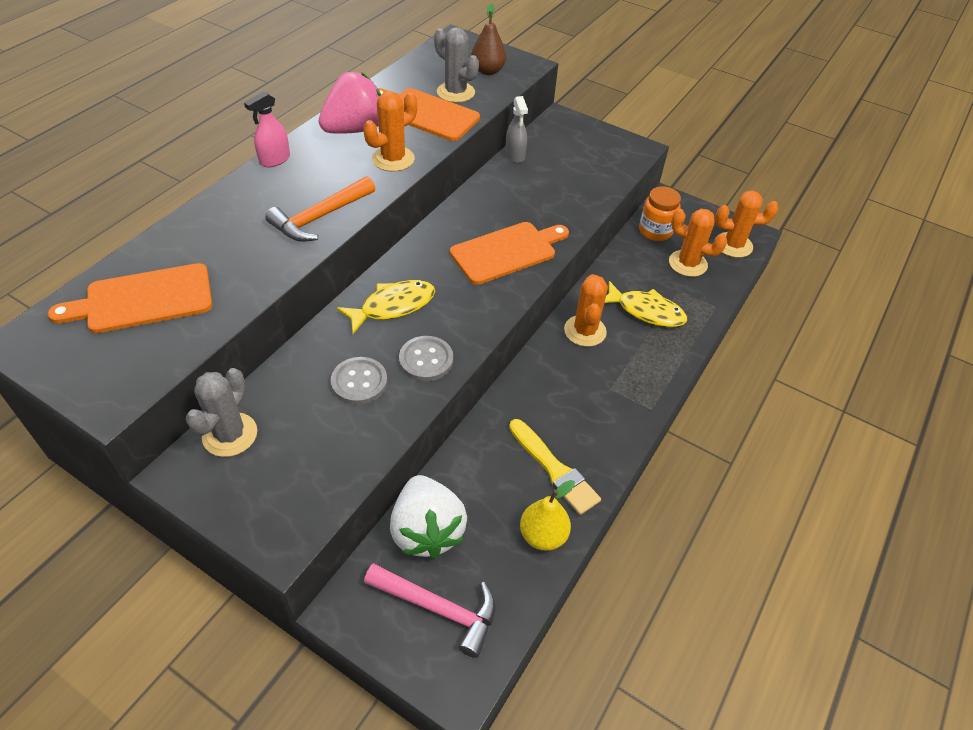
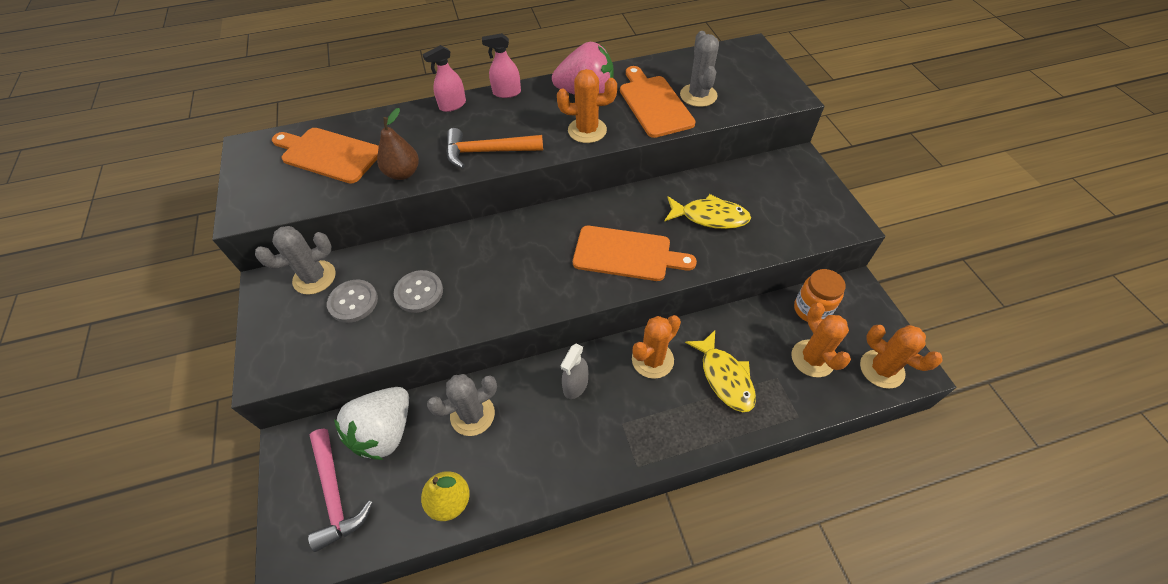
camera: 45 degrees right, 5 degrees up
yellow fish [337,280,435,334] -> yellow fish moved to [664,194,751,229]
grey button [399,336,453,381] -> grey button moved to [327,280,378,323]
brown pear [471,3,506,75] -> brown pear moved to [377,108,419,180]
grey spray bottle [506,96,528,163] -> grey spray bottle moved to [560,344,588,399]
yellow brush [509,419,601,515] -> none
none -> pink spray bottle [422,45,466,112]
none -> grey cactus [427,374,497,436]

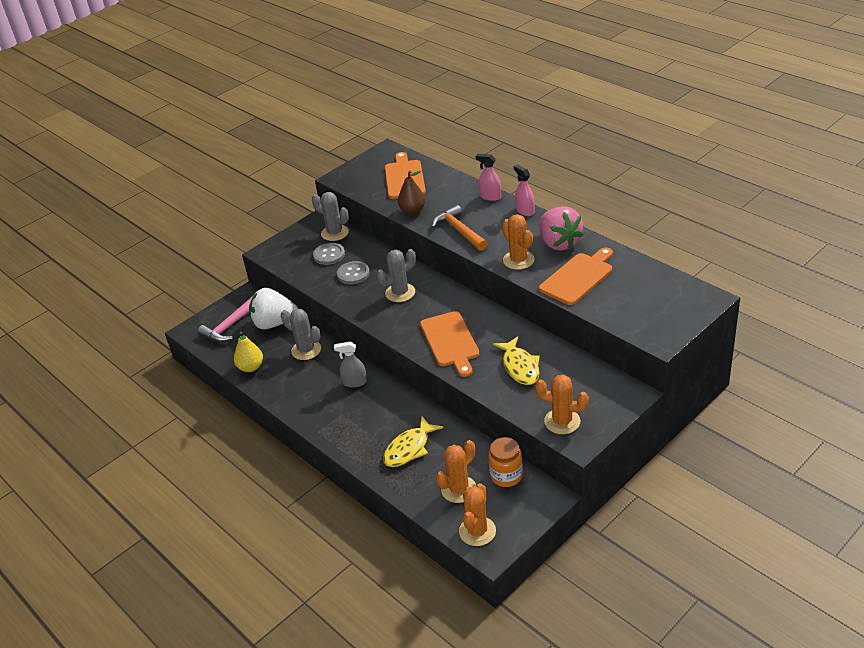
camera: 65 degrees right, 15 degrees down
orange cactus [632,315,681,379] -> orange cactus moved to [535,375,589,434]
grey cactus [680,31,719,107] -> grey cactus moved to [377,249,416,302]

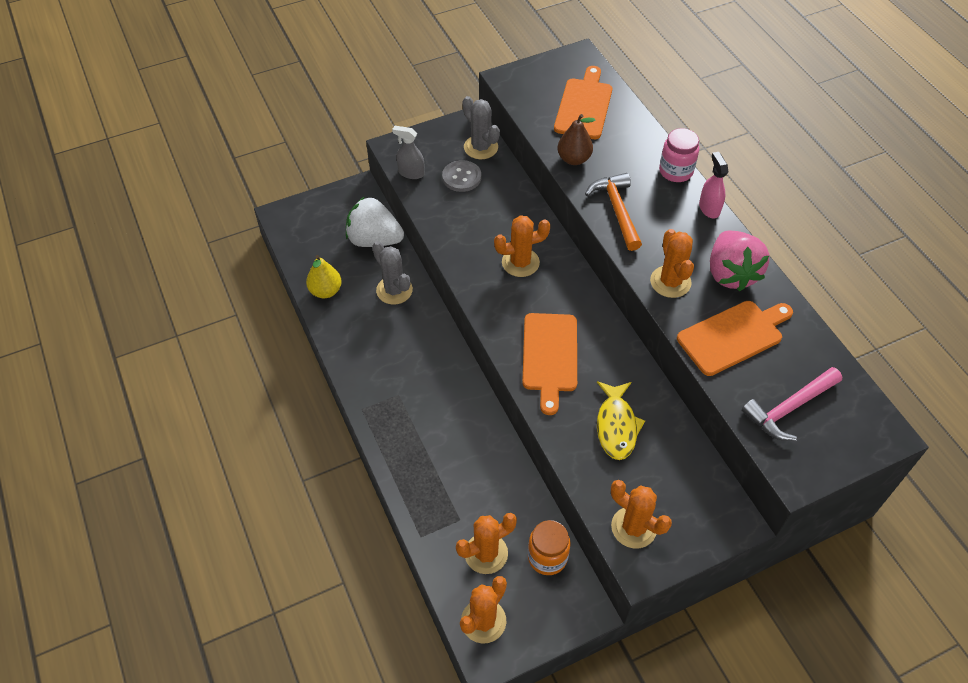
camera: 15 degrees right, 15 degrees up
pink hammer [198,295,254,342] -> pink hammer moved to [742,367,842,441]
grey spray bottle [334,342,367,388] -> grey spray bottle moved to [392,125,425,179]
grey button [337,261,370,284] -> none
grey cactus [377,249,416,302] -> orange cactus [494,215,550,277]
yellow fish [383,417,443,467] -> none
pink spray bottle [476,154,501,201] -> pink jar [659,128,699,182]

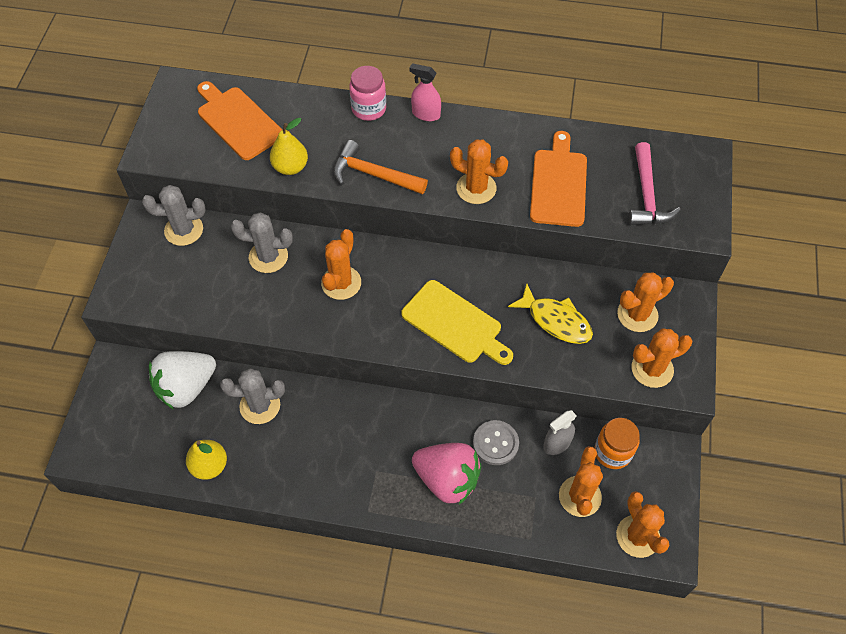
camera: 55 degrees left, 5 degrees up
grey spray bottle [392,125,425,179] -> grey spray bottle moved to [543,410,577,455]
grey button [442,160,481,192] -> grey button moved to [473,420,519,465]
orange cutting board [522,313,577,415] -> yellow cutting board [401,280,513,365]
brown pear [557,114,595,165] -> yellow pear [270,118,308,175]
pink strawberry [710,231,769,291] -> pink strawberry moved to [412,443,481,504]
none -> grey cactus [231,212,293,273]
none -> orange cactus [617,272,674,332]

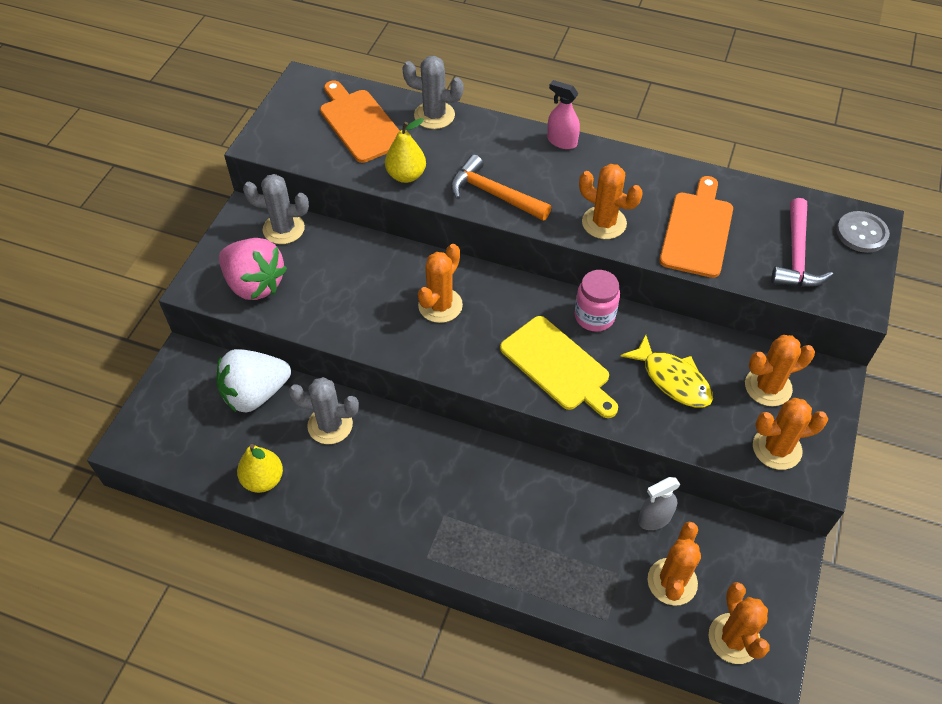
camera: 10 degrees right, 5 degrees down
grey cactus [231,212,293,273] -> grey cactus moved to [402,56,464,129]
pink jar [349,66,386,121] -> pink jar moved to [575,270,620,332]
pink strawberry [412,443,481,504] -> pink strawberry moved to [219,238,287,300]
grey button [473,420,519,465] -> grey button moved to [836,211,890,253]
orange jar [595,418,640,469] -> none

